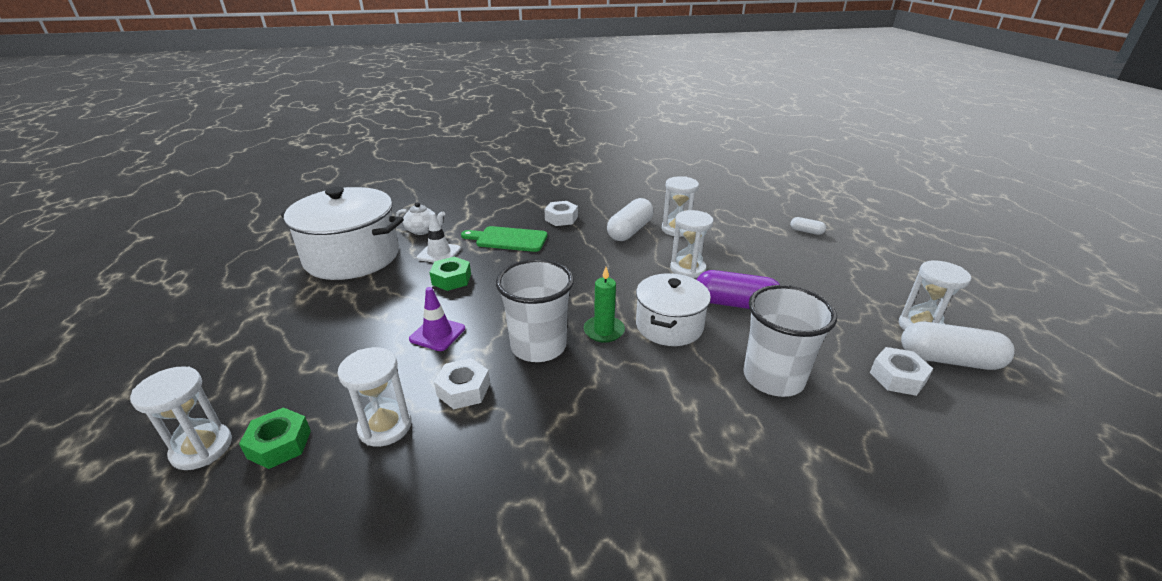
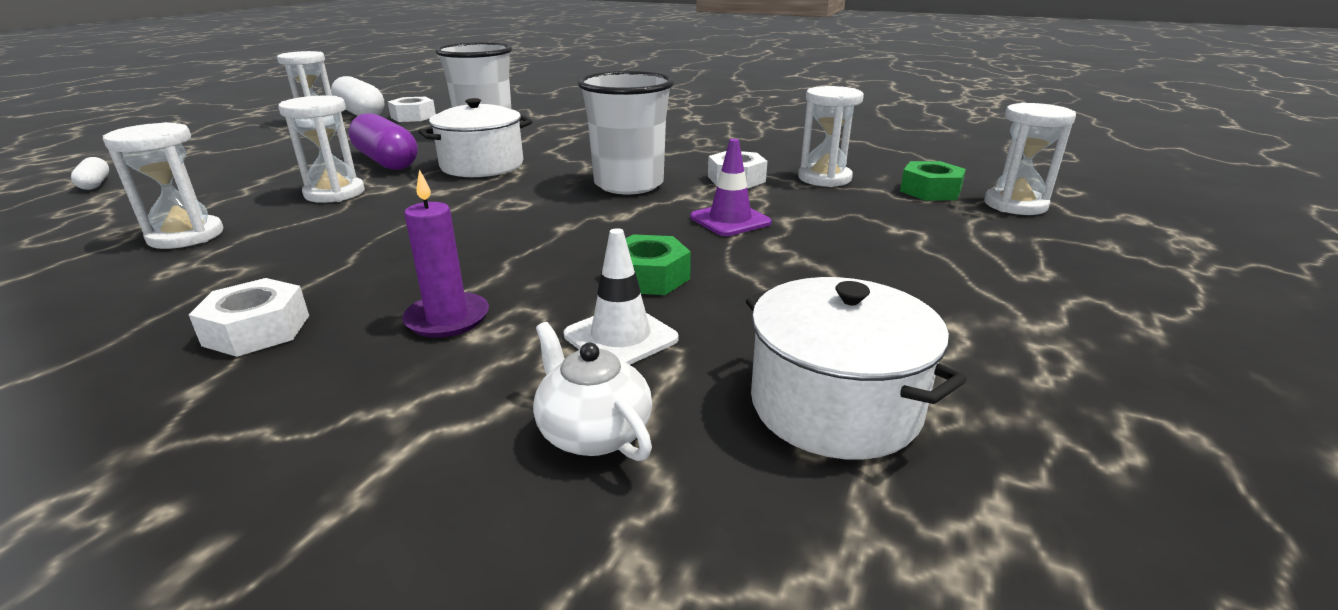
camera: 145 degrees left, 5 degrees down
white pot [280,187,404,280] -> white pot [746,277,967,460], size x0.61
green cutting board [461,226,547,252] -> purple candle [402,169,489,338]
green candle [583,267,625,343] -> none
white capsule [607,198,654,241] -> none

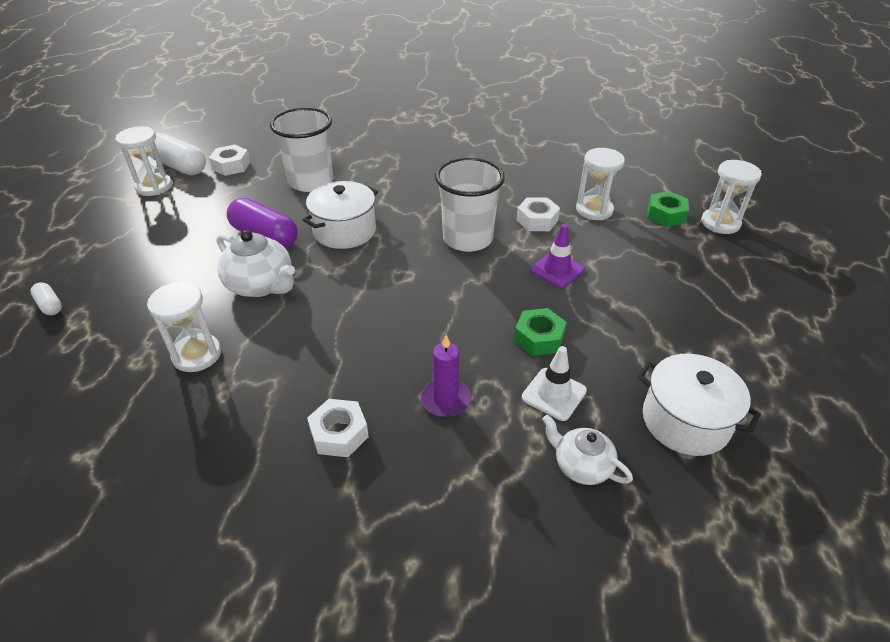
camera: 15 degrees left, 15 degrees up
white hourglass [278,96,365,203] -> white teapot [216,230,295,297]

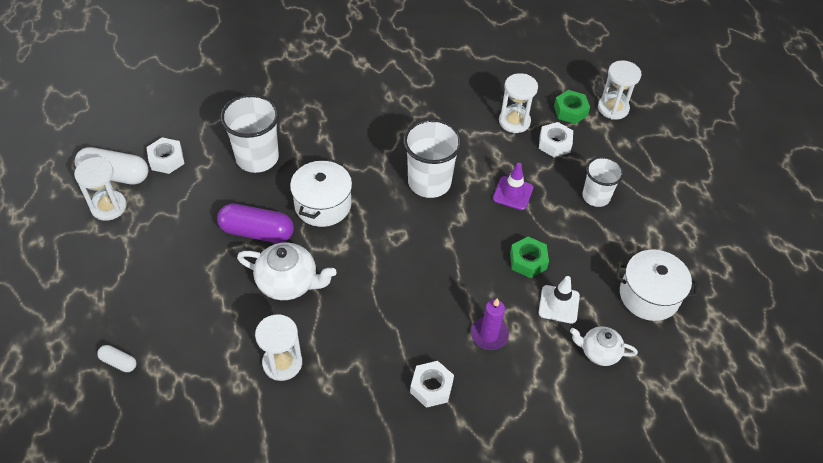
camera: 25 degrees left, 10 degrees up
white nut [516,197,560,231] -> white nut moved to [539,122,573,157]
none -> white cup [582,156,624,207]

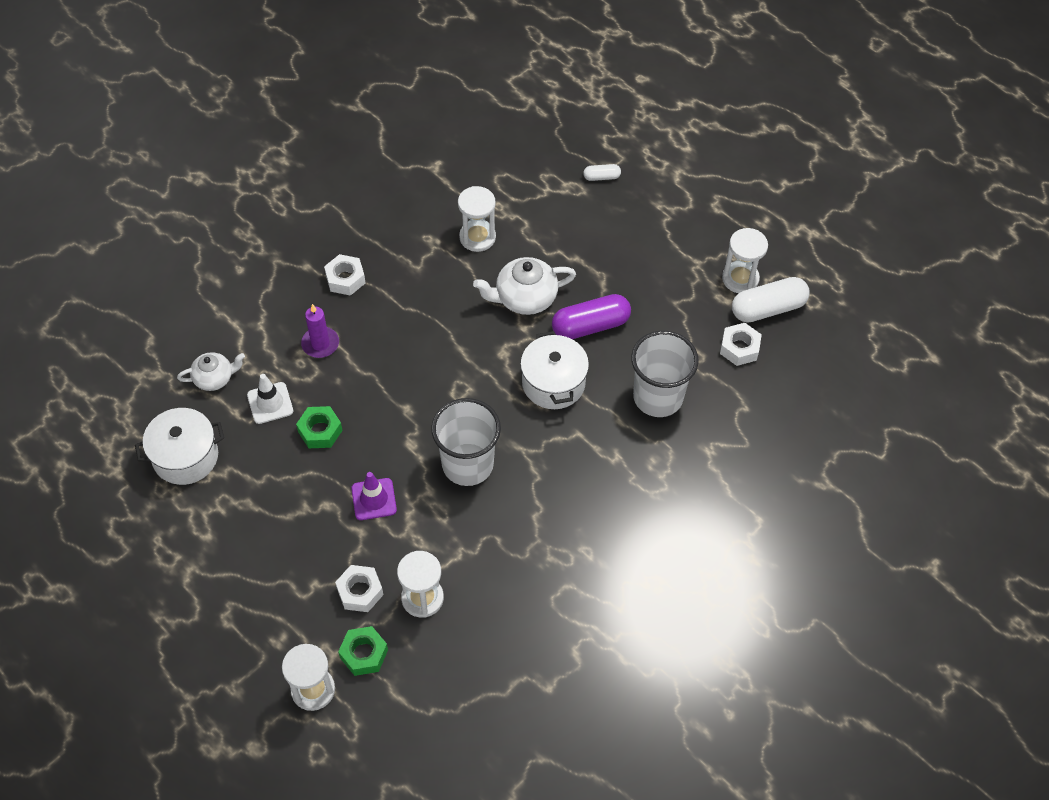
camera: 150 degrees right, 5 degrees up
white cup [582,156,624,207] -> none

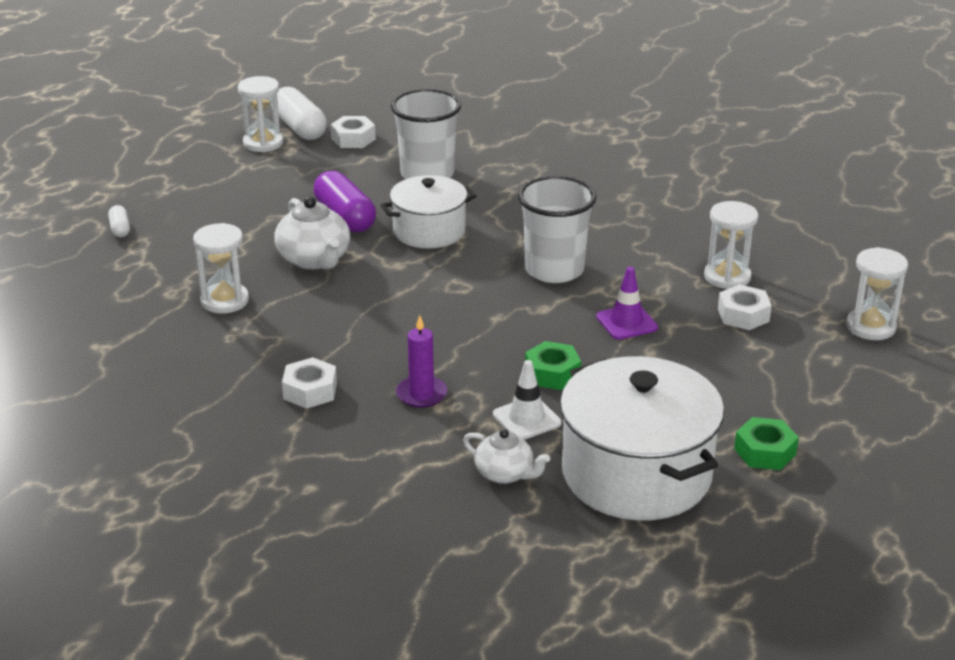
camera: 100 degrees left, 25 degrees down
white pot [135,408,224,485] -> white pot [560,356,724,520], size x1.64
white teapot [177,352,245,391] -> white teapot turned 150 degrees clockwise [463,429,550,484]
green nut [338,626,388,676] -> green nut moved to [734,417,799,470]

